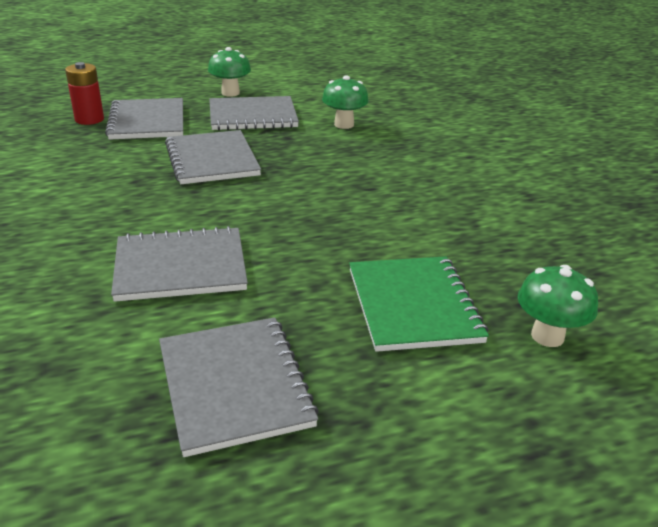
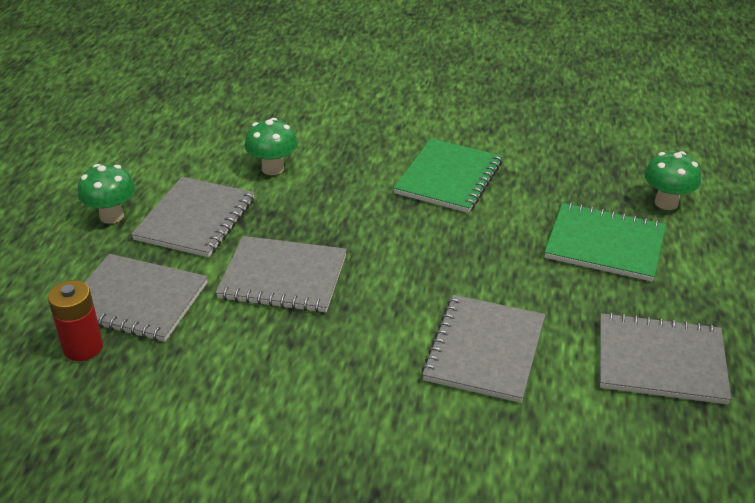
camera: 60 degrees left, 5 degrees up
none -> green notebook [394,138,503,213]

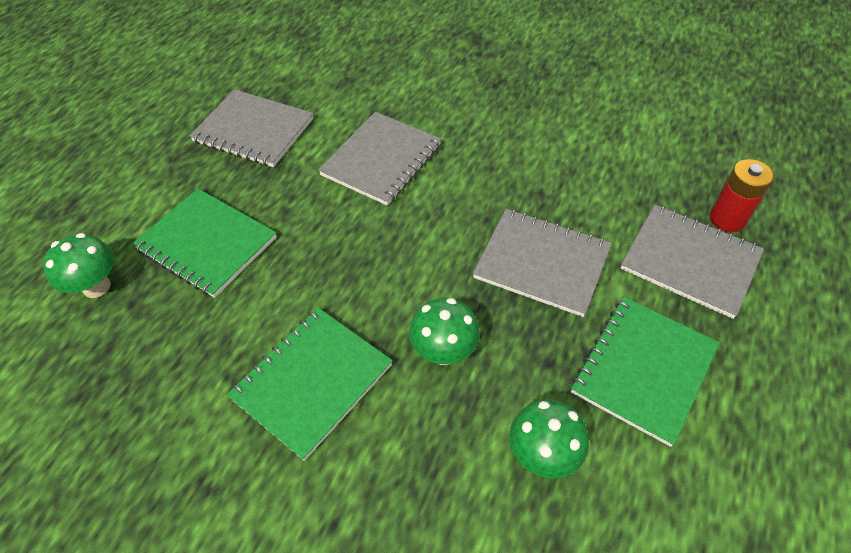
camera: 165 degrees left, 15 degrees up
green mushroom [78,164,135,224] -> green mushroom moved to [409,298,480,365]
grey notebook [131,177,255,257] -> green notebook [571,297,720,447]

